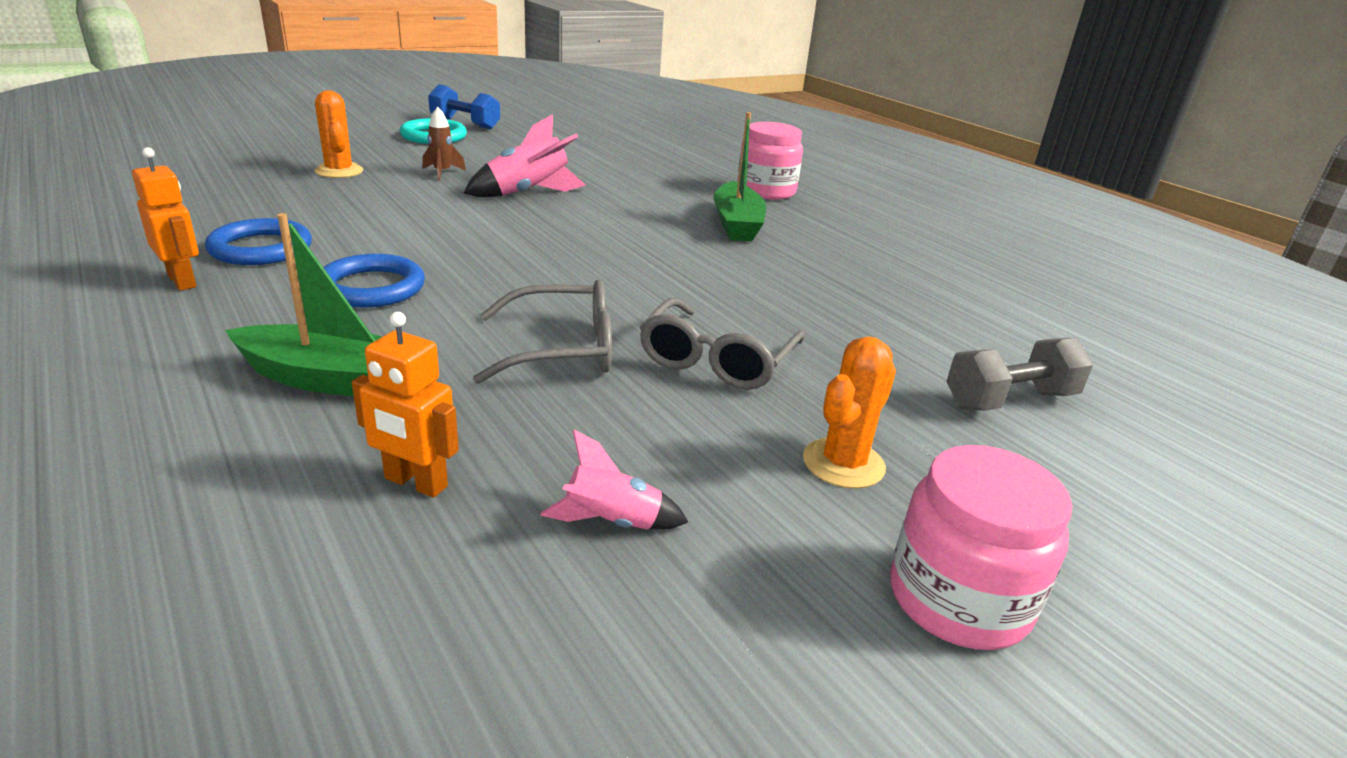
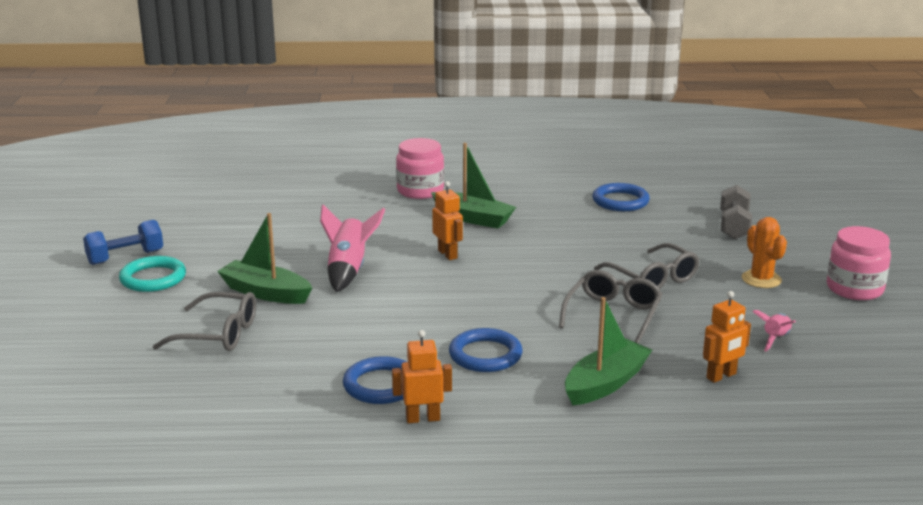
camera: 55 degrees left, 5 degrees down
orange cactus [315,90,363,178] -> grey glasses [153,292,256,351]
brown rocket [422,106,466,181] -> green boat [217,213,312,304]
none -> orange robot [432,181,463,260]
none -> blue ring [592,183,650,211]

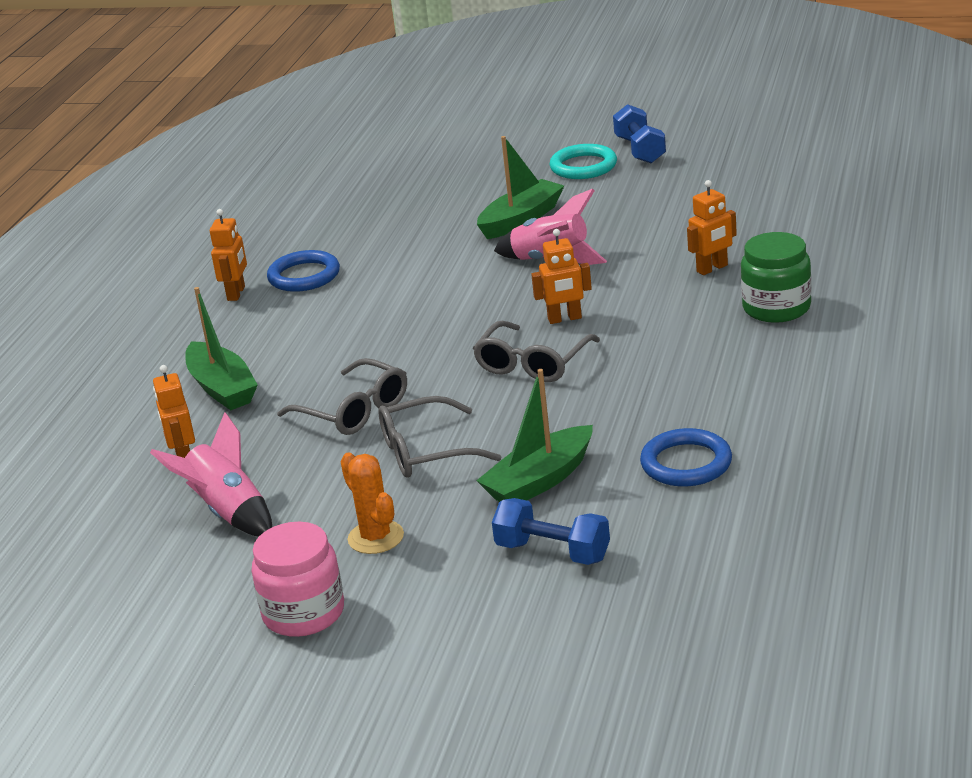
camera: 110 degrees right, 5 degrees up
grey glasses [153,292,256,351] -> grey glasses moved to [473,321,600,382]
pink jar [396,138,444,199] -> green jar [741,232,811,323]
green boat [431,143,516,228] -> green boat moved to [476,369,593,502]
blue ring [449,328,523,372] -> none
grey dumbbell [720,185,752,239] -> blue dumbbell [492,498,610,565]
orange cactus [742,217,787,288] -> orange cactus turned 60 degrees clockwise [341,452,404,554]
pink rocket [752,310,796,351] -> pink rocket [150,412,272,537], size x1.72
none -> orange robot [687,180,737,275]

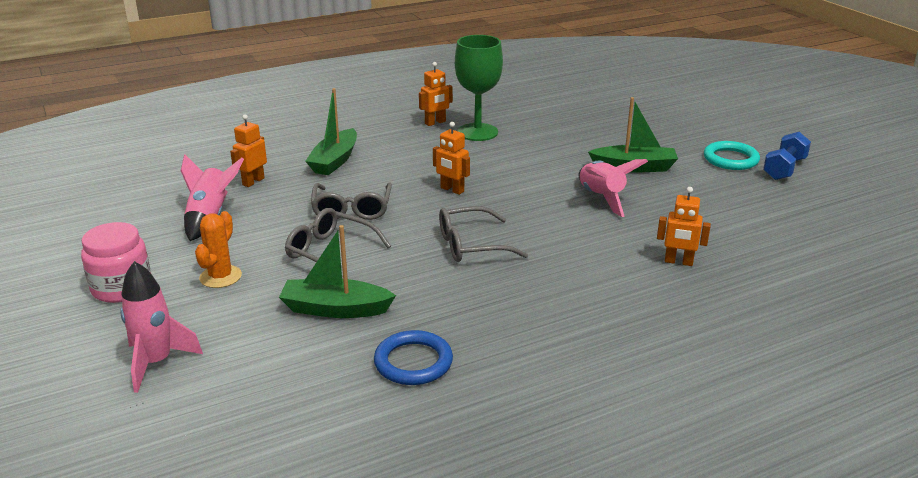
camera: 45 degrees right, 0 degrees up
blue ring [267,250,340,292] -> green goblet [455,35,503,141]
blue dumbbell [492,498,610,565] -> none
orange robot [531,229,592,324] -> orange robot moved to [433,122,470,195]
green jar [741,232,811,323] -> none
none -> pink rocket [120,261,203,393]

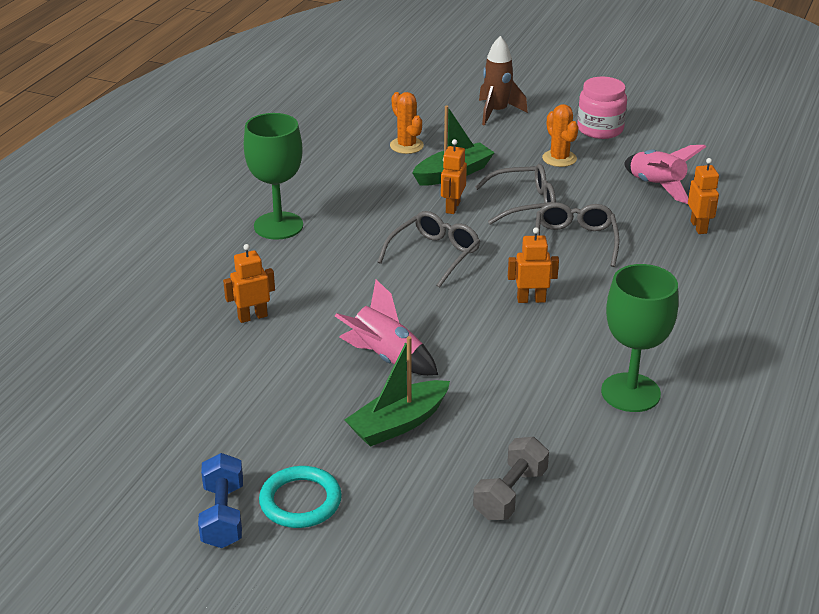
camera: 140 degrees right, 5 degrees up
pink rocket [120,261,203,393] -> brown rocket [479,36,528,126]
green boat [305,88,357,175] -> none
grey glasses [311,183,392,220] -> grey glasses turned 45 degrees clockwise [535,202,619,267]
blue ring [374,330,453,385] -> none
orange robot [419,62,453,126] -> orange robot moved to [441,139,467,214]
none -> green goblet [244,113,303,240]
none -> orange cactus [390,92,424,154]
none -> grey dumbbell [473,437,549,520]

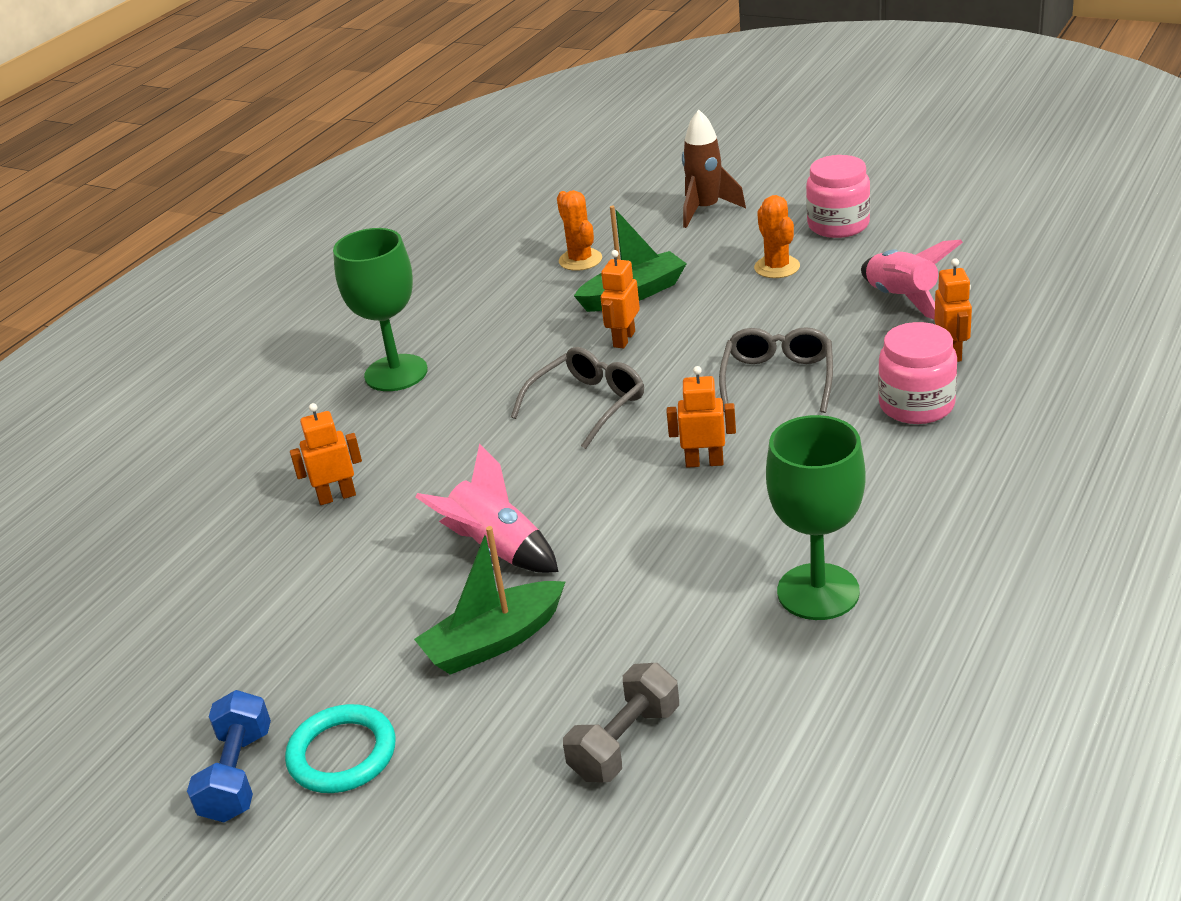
camera: 10 degrees right, 0 degrees up
grey glasses [475,164,556,225] -> none
none -> pink jar [878,322,957,424]

